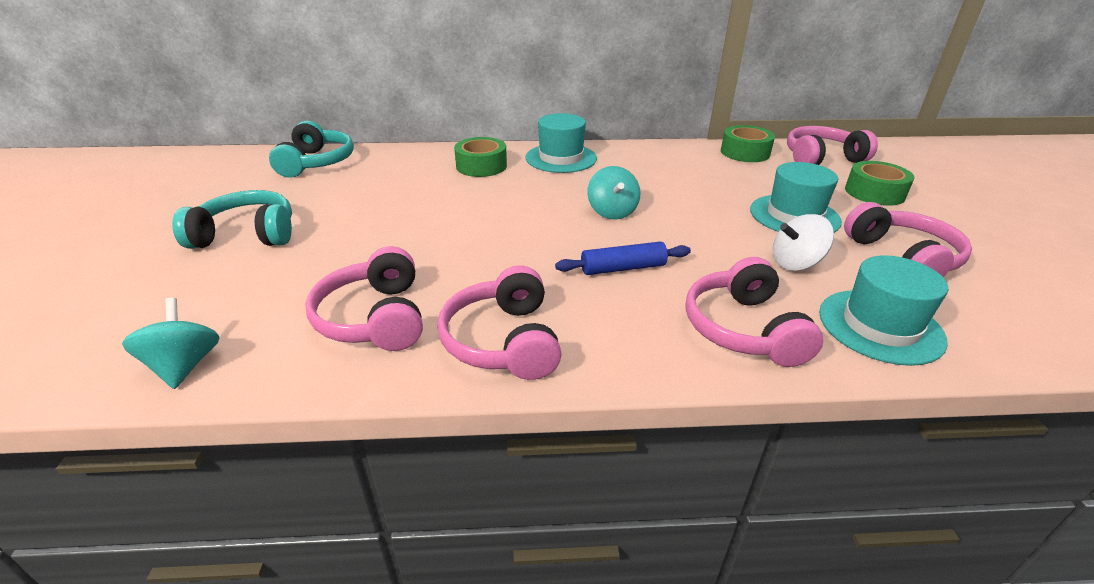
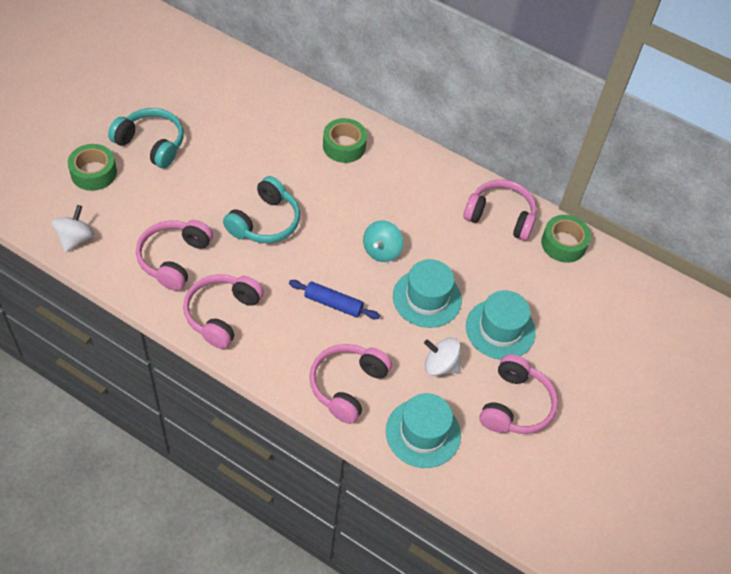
camera: 30 degrees right, 20 degrees up
turquoise spinning top [122,298,219,389] -> white spinning top [51,205,94,253]
turquoise headphones [269,121,354,178] -> turquoise headphones moved to [223,176,300,243]
turquoise hat [525,113,597,173] -> turquoise hat moved to [393,259,462,328]
pink headphones [787,126,878,165] -> pink headphones moved to [464,179,537,241]
green tape [845,161,915,206] -> green tape moved to [68,144,117,191]

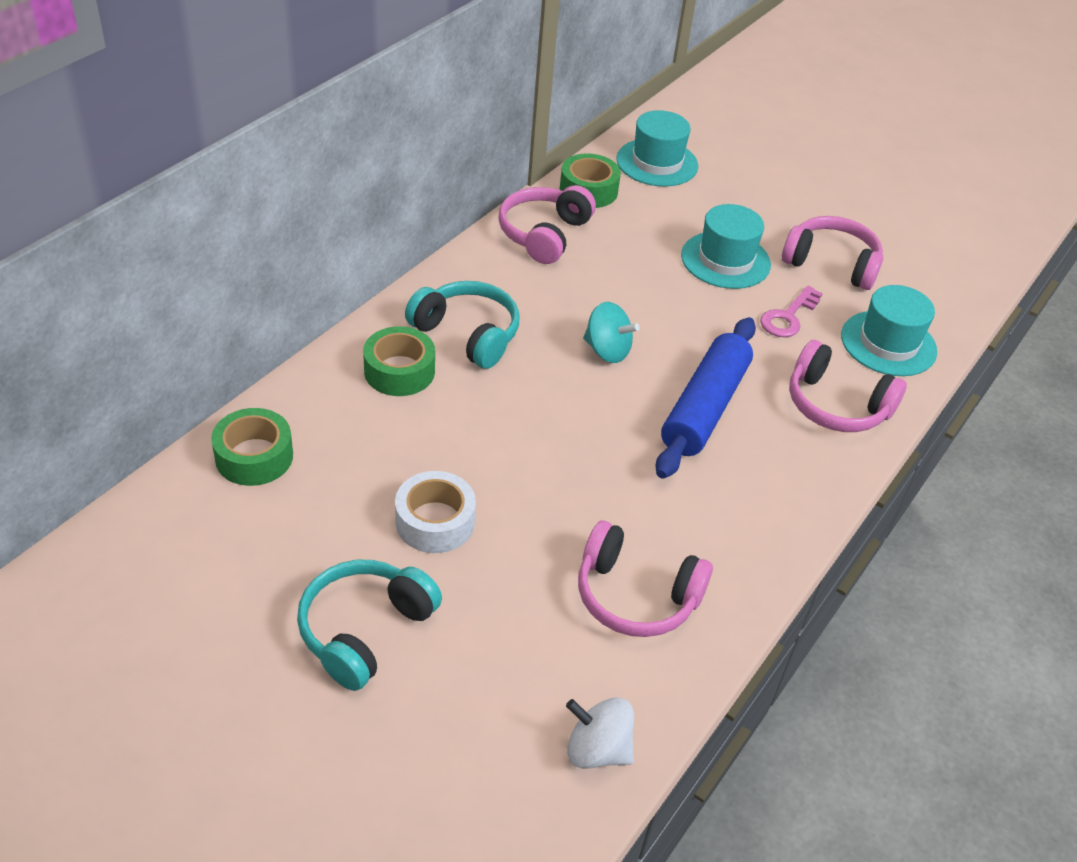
camera: 85 degrees left, 10 degrees down
green tape [68,144,117,191] -> green tape moved to [211,408,293,486]
pink headphones [183,274,264,349] -> none
turquoise headphones [223,176,300,243] -> turquoise headphones moved to [405,281,519,369]
blue rolling pin [289,280,380,319] -> blue rolling pin [656,317,756,479], size x1.75
turquoise hat [393,259,462,328] -> turquoise hat moved to [616,110,698,187]
white spinning top [424,338,461,376] -> pink key [760,285,823,337]
none -> white tape [395,471,476,553]

